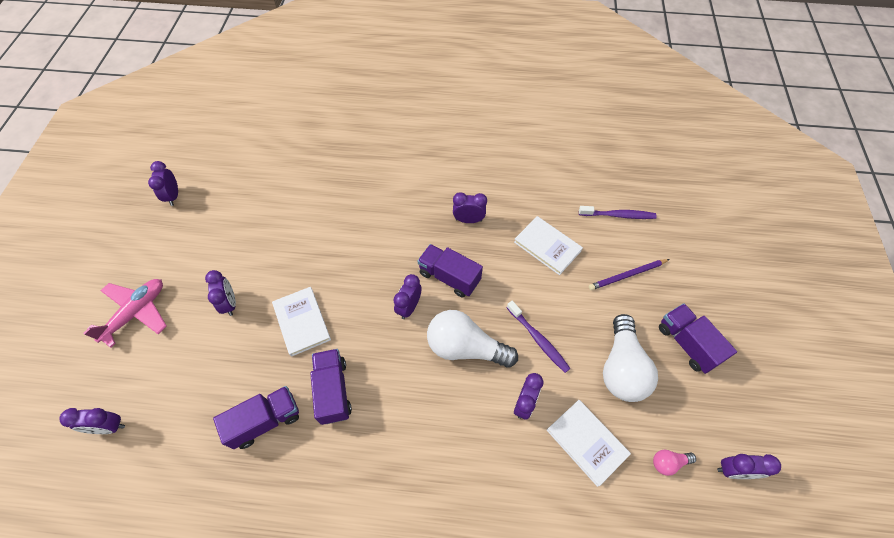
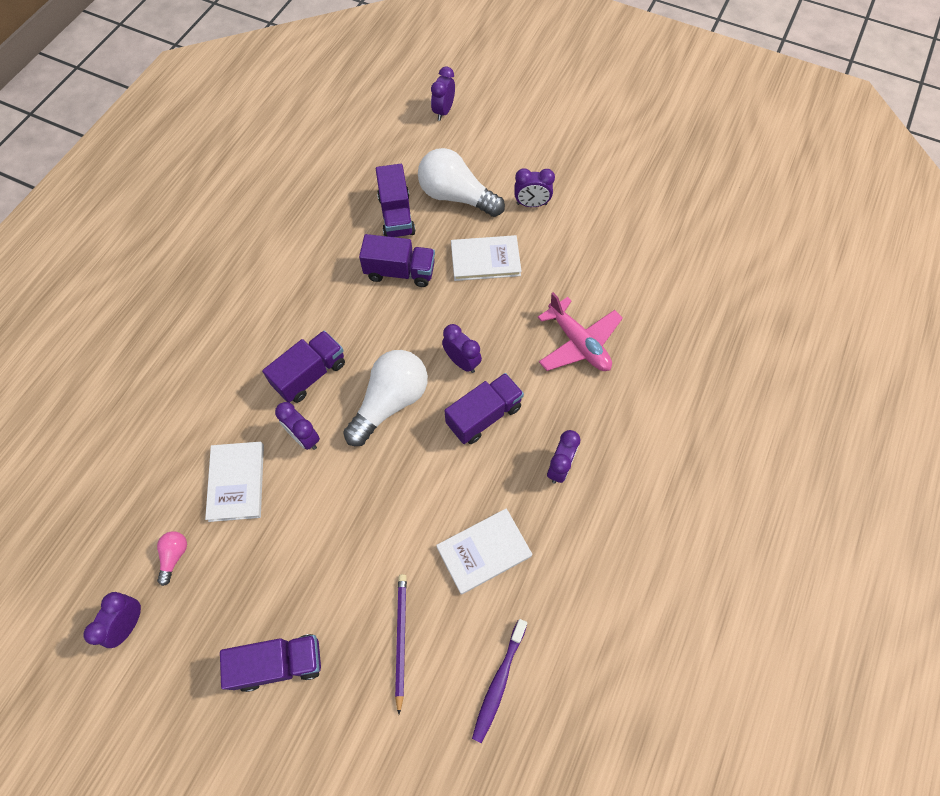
camera: 110 degrees right, 5 degrees up
pink plane [83,279,167,348] -> pink plane moved to [537,292,623,371]
purple clock [148,161,178,206] -> none
purple toothbrush [507,301,571,373] -> none
white book [547,400,631,487] -> white book turned 75 degrees counterclockwise [205,442,264,522]
white light bulb [603,314,658,402] -> white light bulb moved to [418,148,505,217]
none -> purple truck [262,330,345,403]

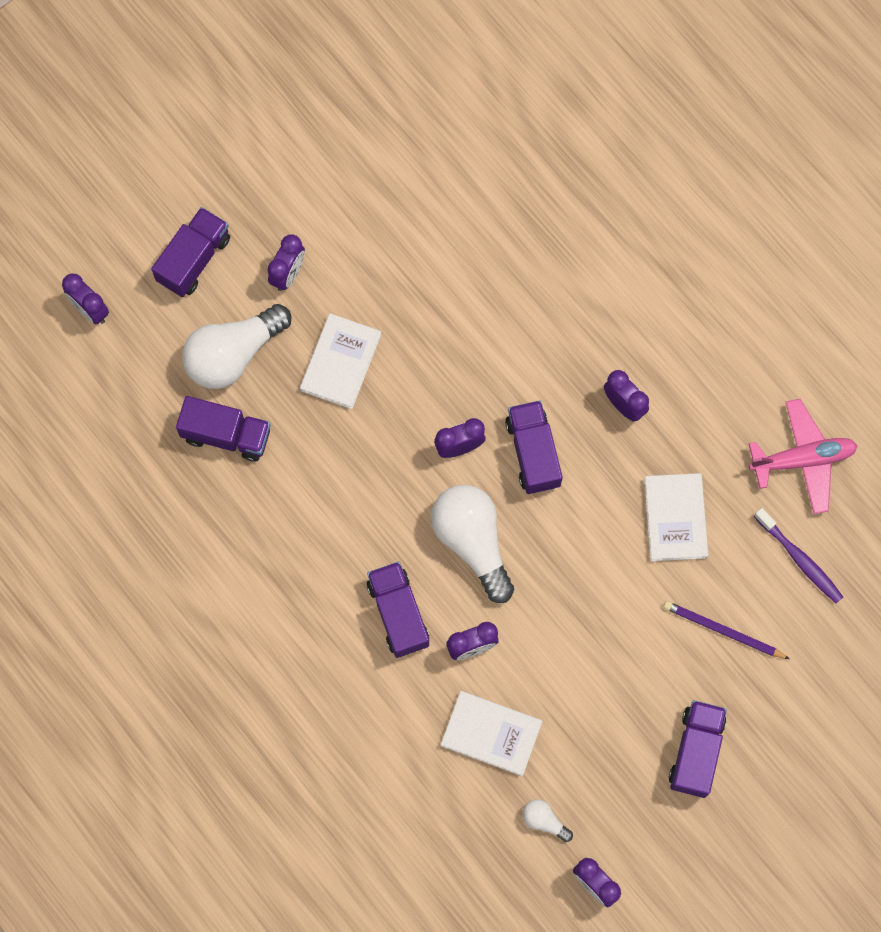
camera: 65 degrees left, 10 degrees up
pink light bulb [157,531,187,586] -> white light bulb [523,799,573,842]
purple truck [359,234,435,287] -> purple truck moved to [151,207,230,297]
pink plane [537,292,623,371] -> pink plane moved to [749,399,858,514]

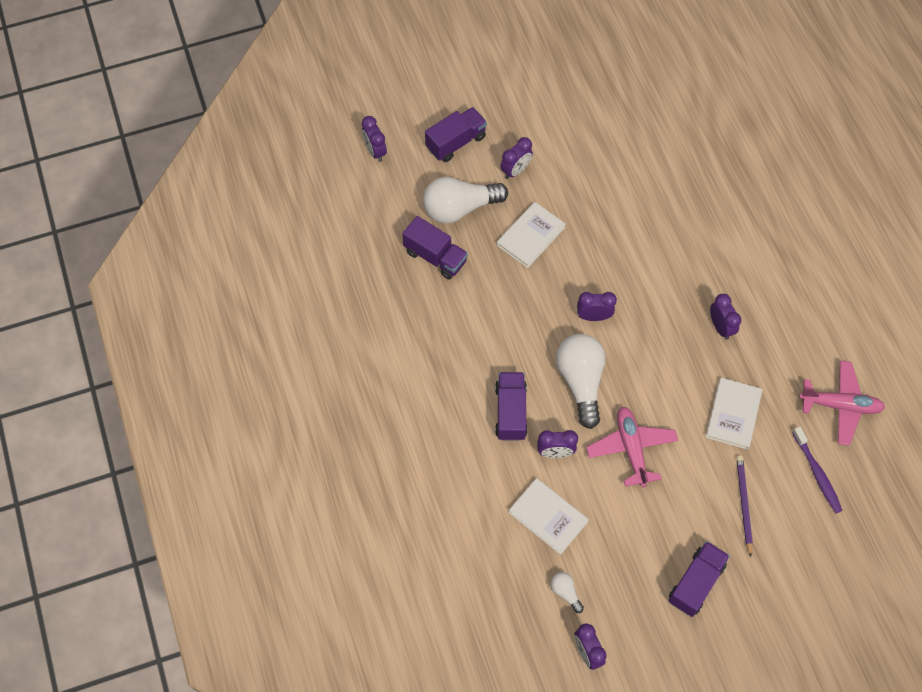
camera: 20 degrees right, 10 degrees down
purple truck [505,400,563,494] -> none
purple pencil [664,601,790,659] -> purple pencil turned 45 degrees clockwise [736,455,753,557]
none -> pink plane [586,407,678,487]

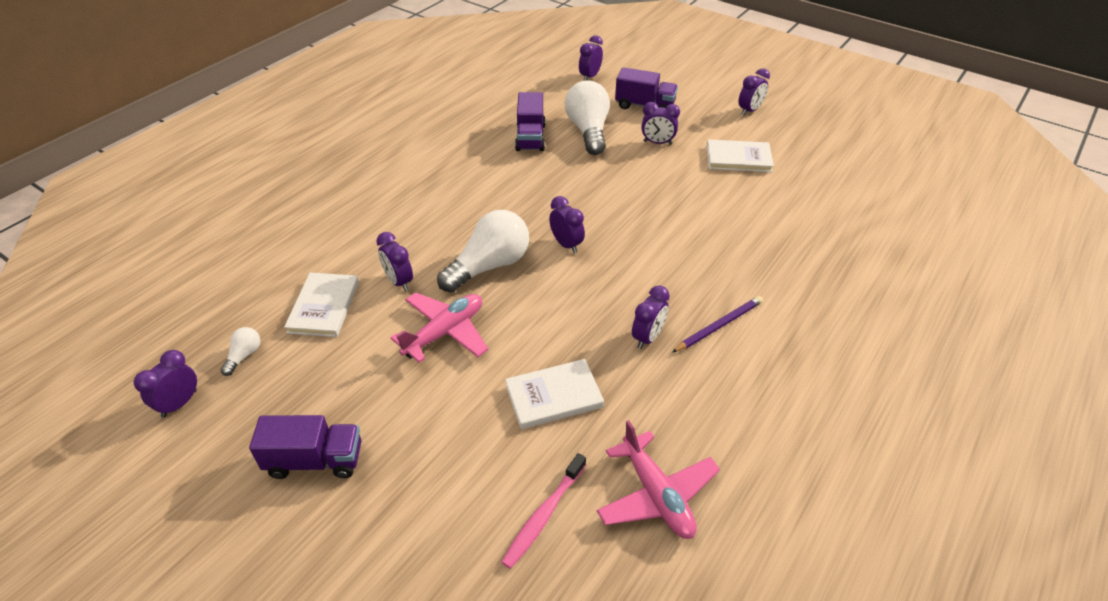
camera: 55 degrees right, 20 degrees down
white light bulb [423,177,508,224] -> white light bulb turned 45 degrees clockwise [565,80,610,155]
purple truck [495,372,528,441] -> none
white book [497,202,566,268] -> white book moved to [707,139,774,172]
purple pencil [736,455,753,557] -> purple pencil moved to [672,296,763,352]
purple toothbrush [792,427,843,513] -> pink toothbrush [501,453,586,569]
none -> purple clock [739,68,770,116]

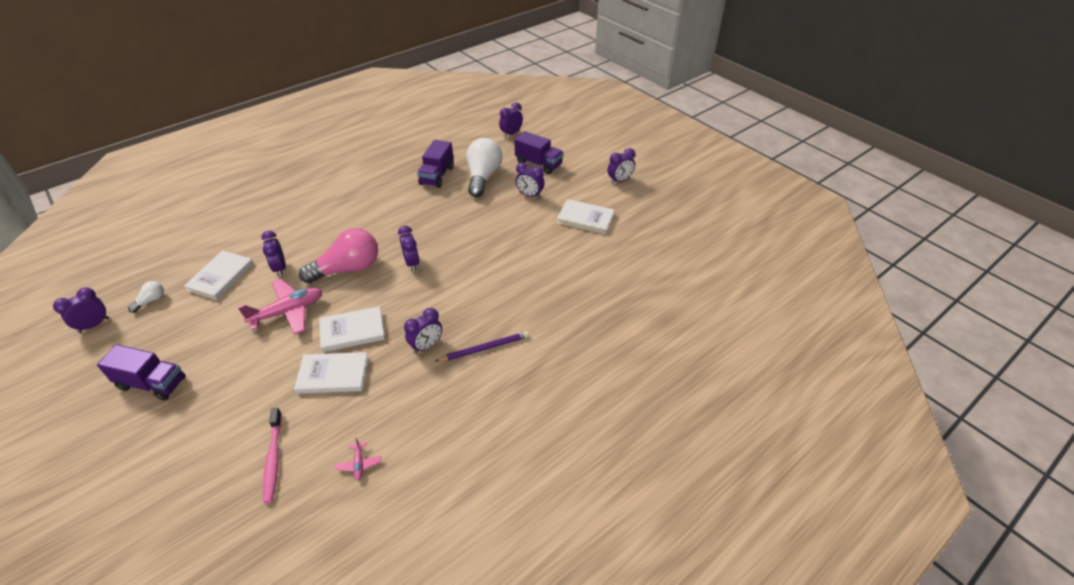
camera: 15 degrees right, 0 degrees up
white light bulb [437,210,529,293] -> pink light bulb [299,228,378,284]
pink toothbrush [501,453,586,569] -> pink toothbrush turned 60 degrees counterclockwise [263,408,282,503]
pink plane [597,420,720,539] -> pink plane [335,437,381,480], size x0.45
none -> white book [319,306,385,352]

